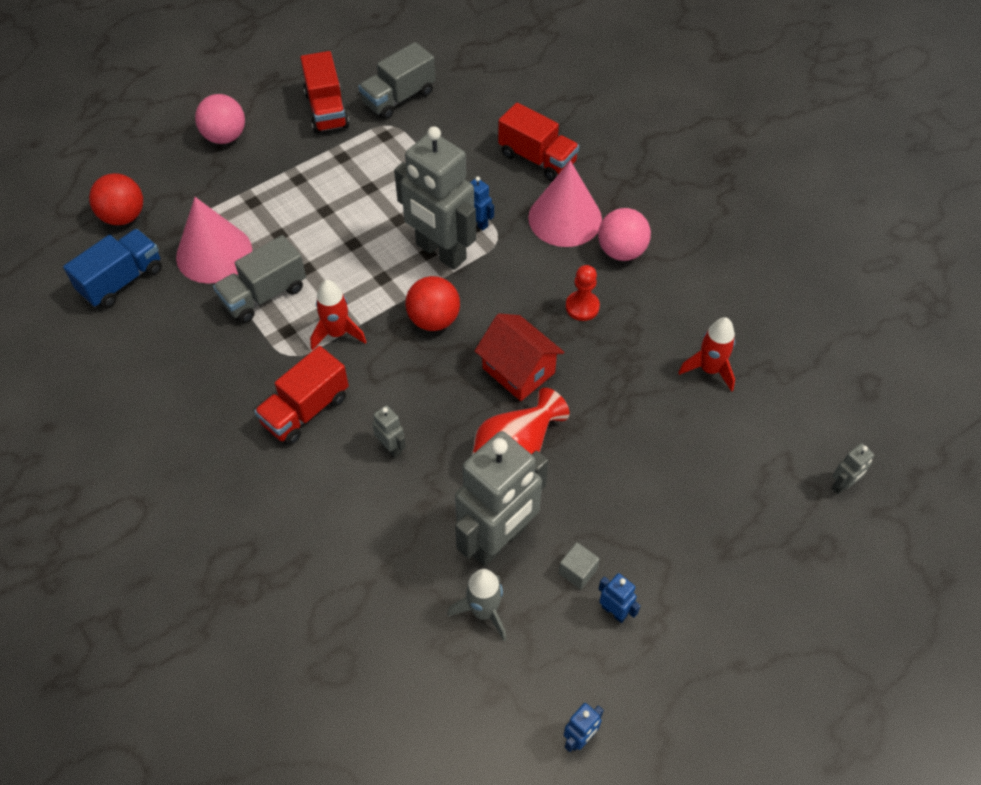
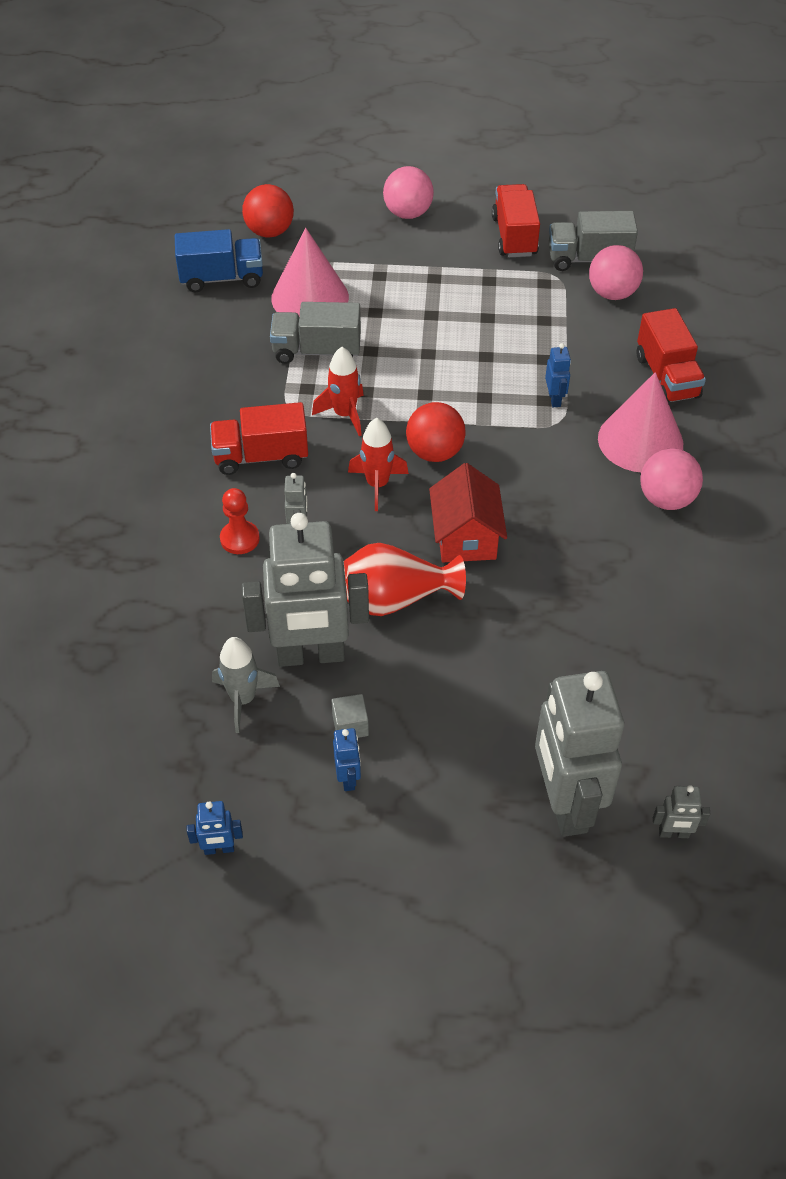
camera: 40 degrees right, 5 degrees down
red truck [300,51,349,133] -> red truck turned 150 degrees clockwise [492,184,540,257]
grey robot [394,126,476,270] -> grey robot moved to [535,671,624,837]
red pawn [566,265,600,321] -> red pawn moved to [220,488,260,554]
red rocket [678,317,735,392] -> red rocket moved to [348,418,409,511]
none -> pink ball [589,245,643,300]

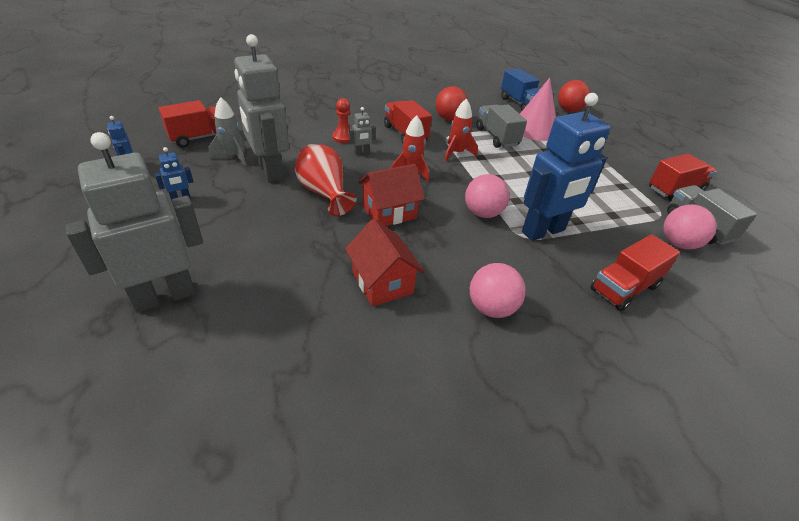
camera: 65 degrees right, 10 degrees down
grey cube [332,694,369,738] -> none
pink ball [383,166,434,219] -> pink ball moved to [465,174,509,218]
red ball [406,402,466,462] -> red ball moved to [436,86,468,121]
blue robot [545,343,571,407] -> blue robot [522,93,611,241], size x2.48
pink cone [598,372,683,472] -> none
grey robot [653,785,710,838] -> none
none -> red truck [158,100,217,147]
none -> red house [345,219,424,306]

